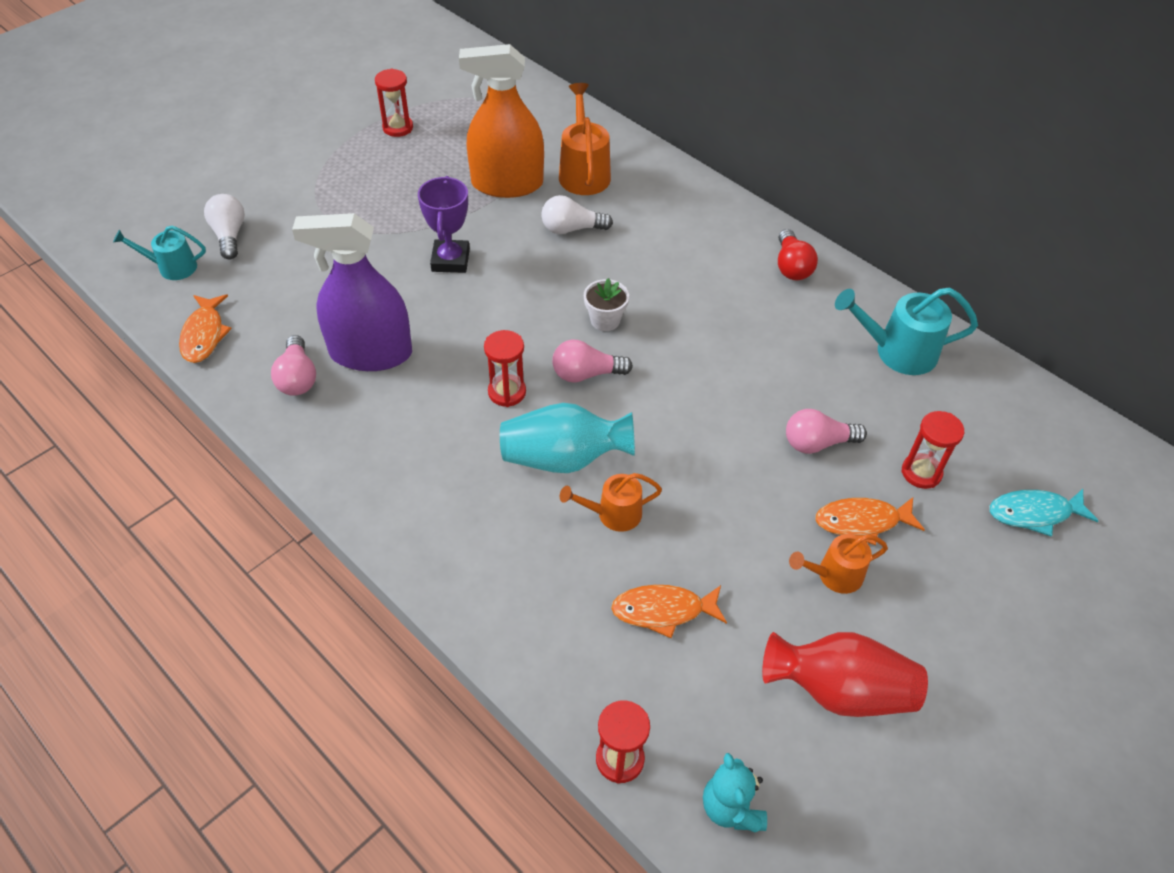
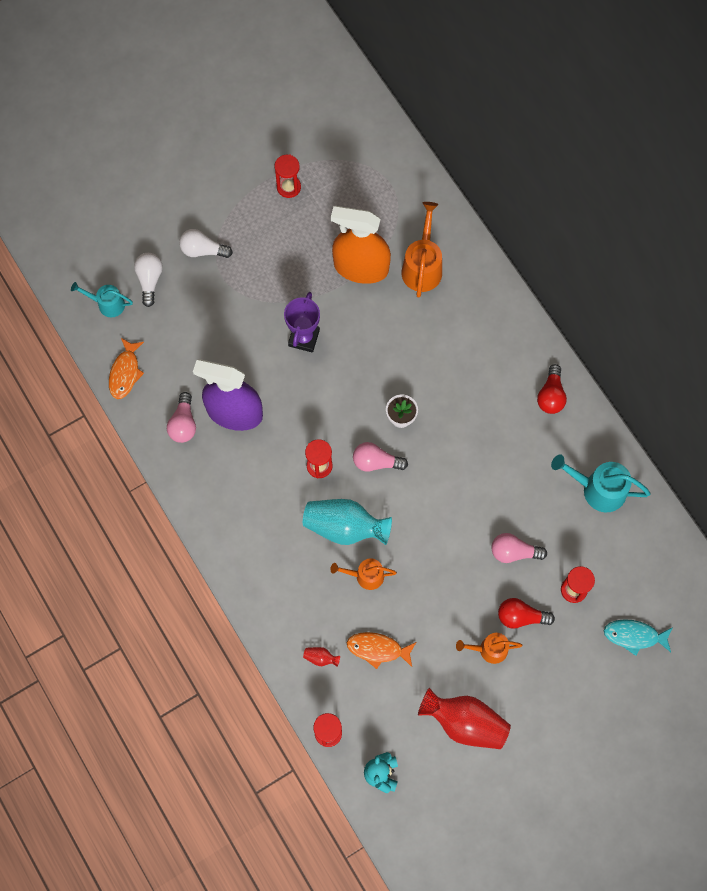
camera: 15 degrees right, 20 degrees up
white light bulb [541,195,613,234] -> white light bulb moved to [179,229,233,258]
orange fish [815,497,925,545] -> red light bulb [498,598,555,629]
none -> red vase [303,647,340,667]

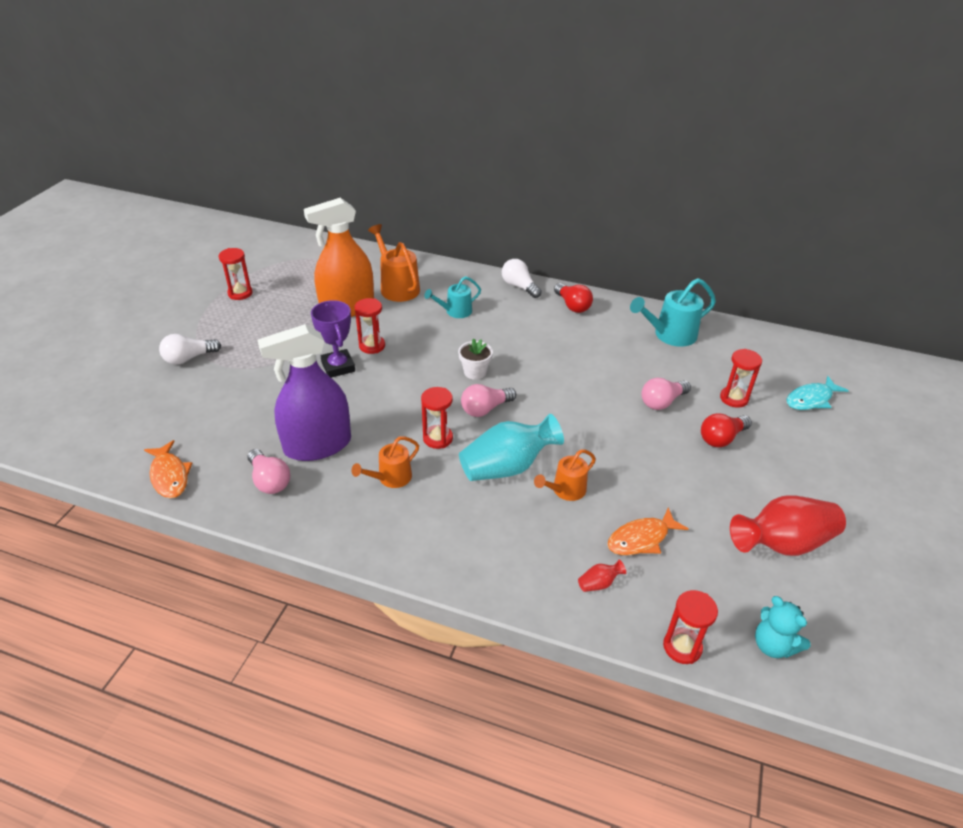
camera: 40 degrees left, 30 degrees down
turquoise watering can [71,282,133,317] -> turquoise watering can moved to [424,276,481,318]
white light bulb [134,253,163,307] -> white light bulb moved to [502,259,542,298]
orange watering can [456,633,523,664] -> orange watering can moved to [351,436,419,488]
none -> red hourglass [355,298,385,354]

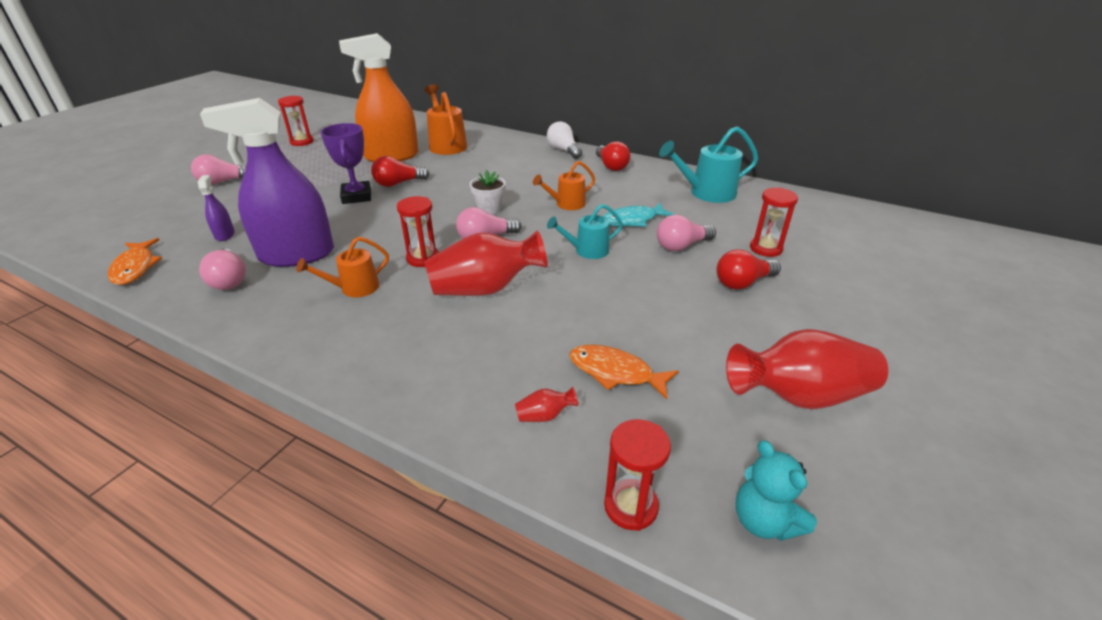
camera: 10 degrees right, 5 degrees down
white light bulb [159,334,221,365] -> pink light bulb [191,154,246,185]
red hourglass [355,298,385,354] -> red light bulb [371,156,430,187]
turquoise watering can [424,276,481,318] -> turquoise watering can moved to [547,204,623,259]
turquoise vase [459,414,564,481] -> red vase [425,230,547,296]
orange watering can [534,449,596,501] -> orange watering can moved to [533,161,595,210]
orange fish [607,507,689,555] -> orange fish turned 45 degrees clockwise [569,345,679,399]
turquoise fish [787,376,849,410] -> turquoise fish moved to [603,203,675,227]
none -> purple spray bottle [198,175,235,241]

